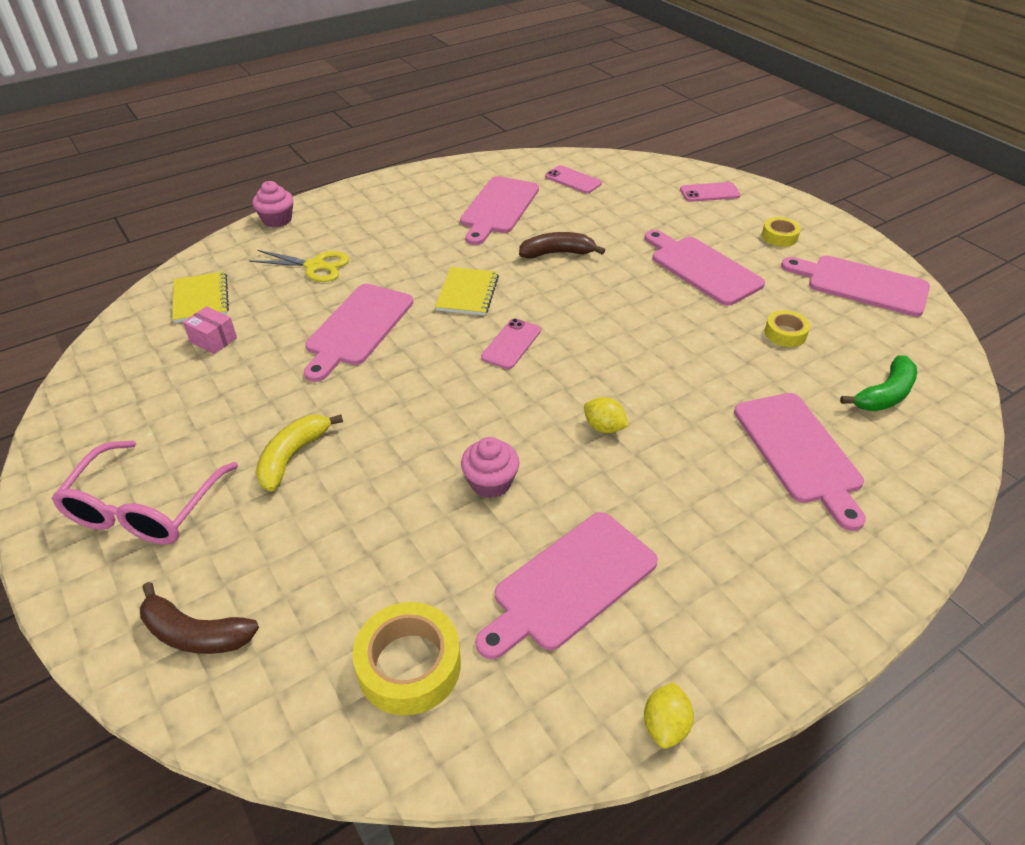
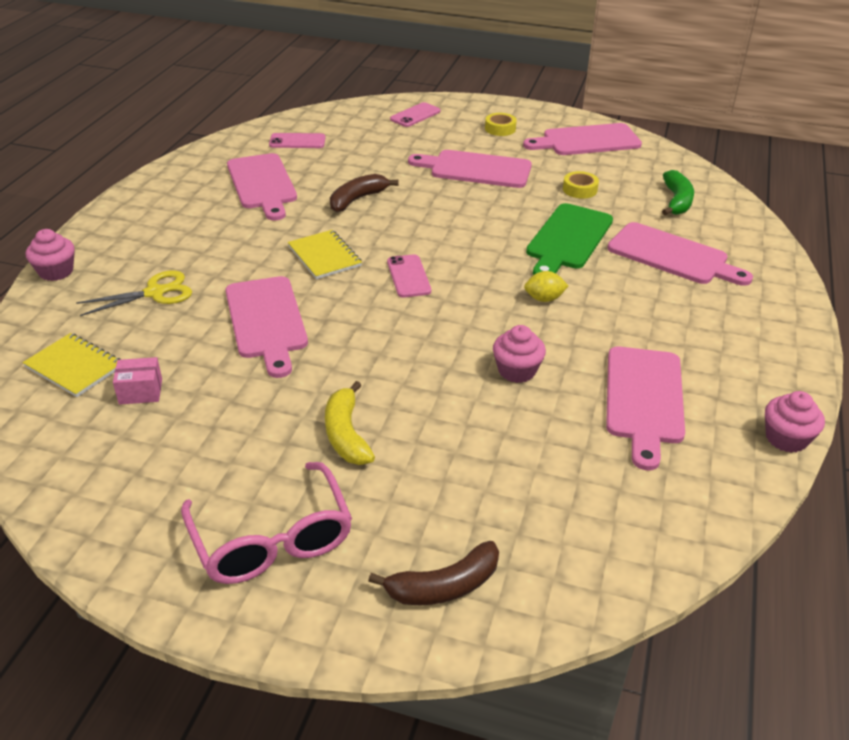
camera: 40 degrees left, 5 degrees down
yellow tape [353,602,461,715] -> none
yellow lemon [644,682,694,749] -> pink cupcake [765,391,825,453]
none -> green cutting board [526,203,613,275]

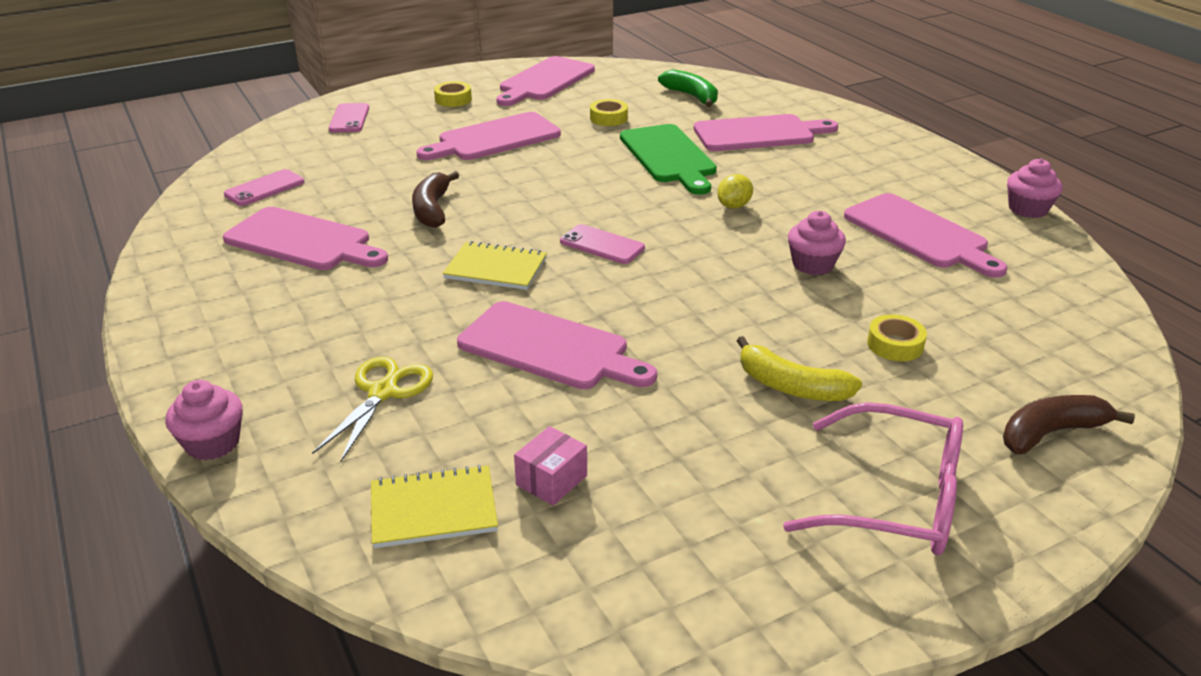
camera: 45 degrees left, 5 degrees down
brown banana [368,541,499,605] -> brown banana turned 135 degrees counterclockwise [1003,395,1135,454]
none -> yellow tape [867,314,927,361]

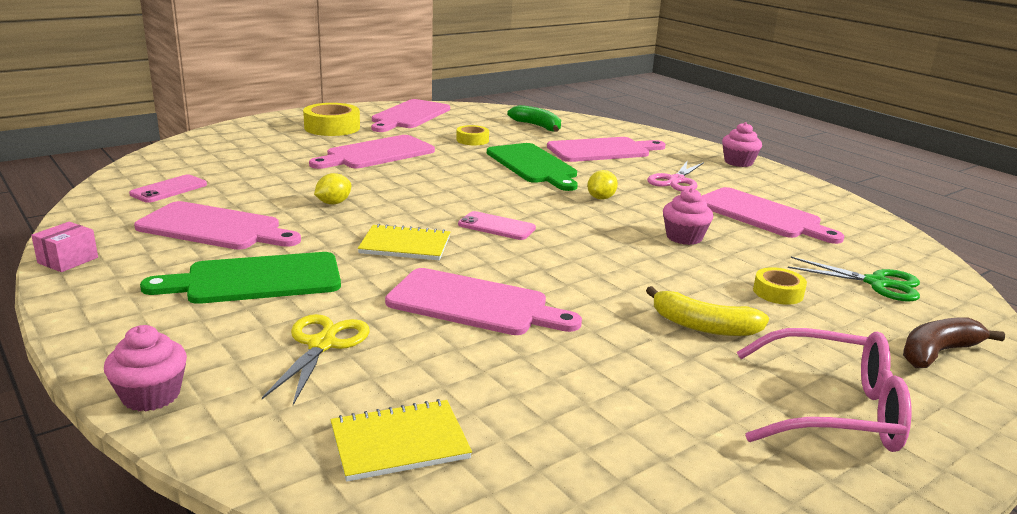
camera: 10 degrees left, 10 degrees down
pink phone [328,103,369,133] -> none
brown banana [412,171,459,228] -> yellow lemon [314,173,351,204]
yellow tape [434,81,472,107] -> yellow tape [303,103,360,136], size x1.71
pink box [514,426,587,506] -> pink box moved to [31,222,98,272]
pink cupcake [1007,159,1062,218] -> pink cupcake moved to [722,122,762,167]
none -> green cutting board [140,252,341,304]
none -> pink scissors [647,160,704,191]
none -> green scissors [788,257,920,302]

